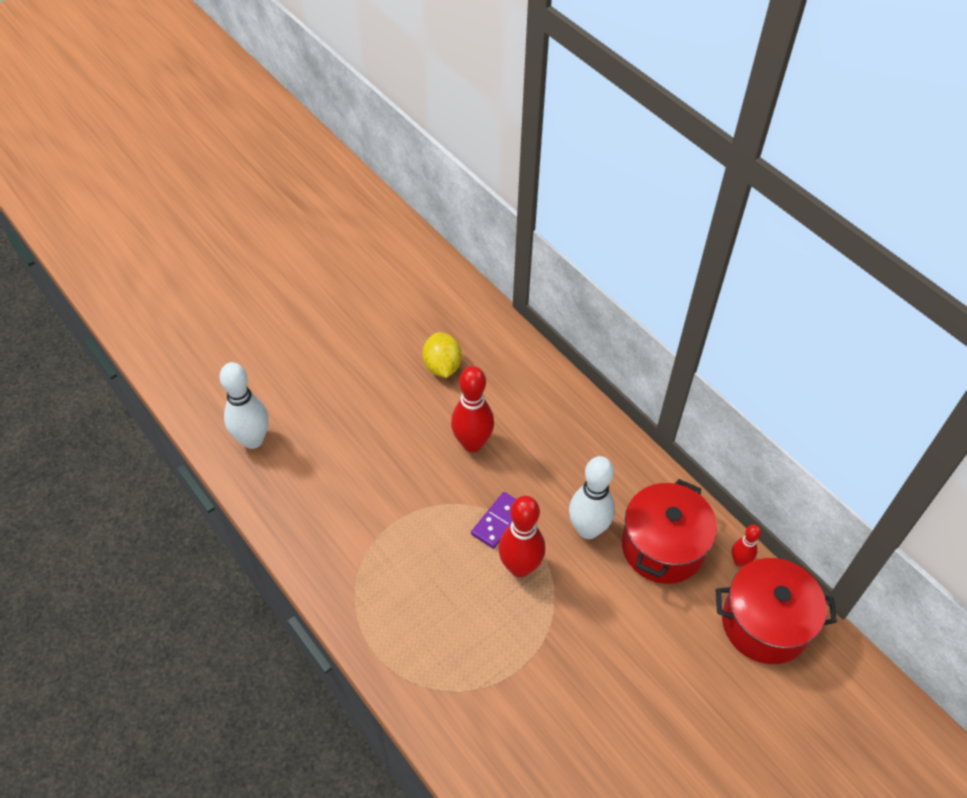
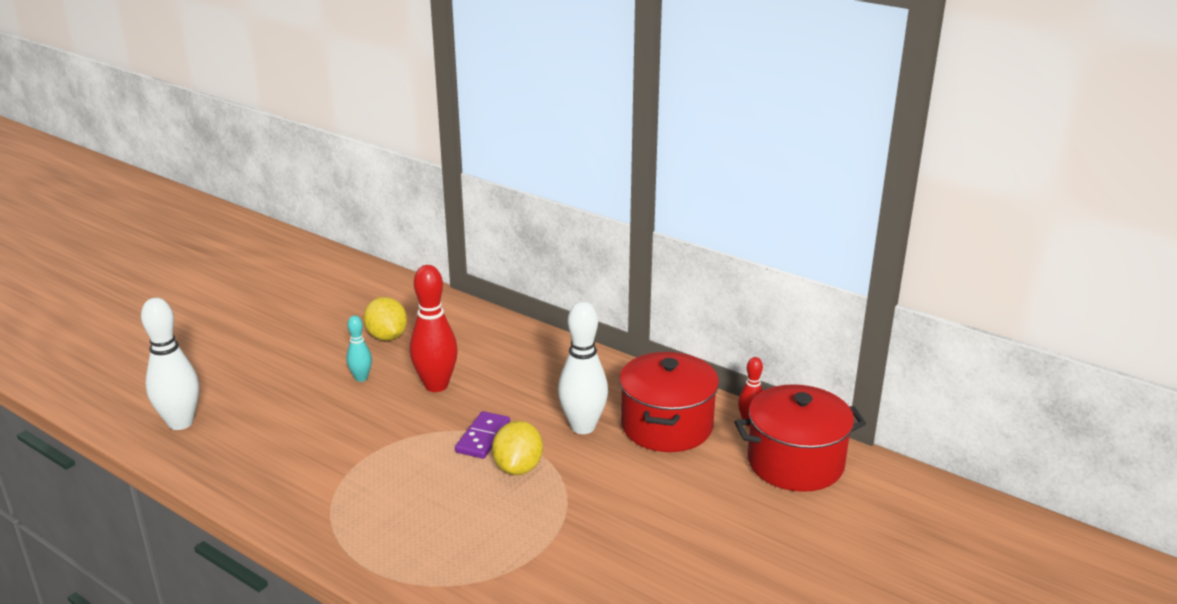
camera: 15 degrees left, 25 degrees down
red bowling pin [498,496,545,577] -> yellow lemon [492,421,543,475]
none -> turquoise bowling pin [346,315,372,382]

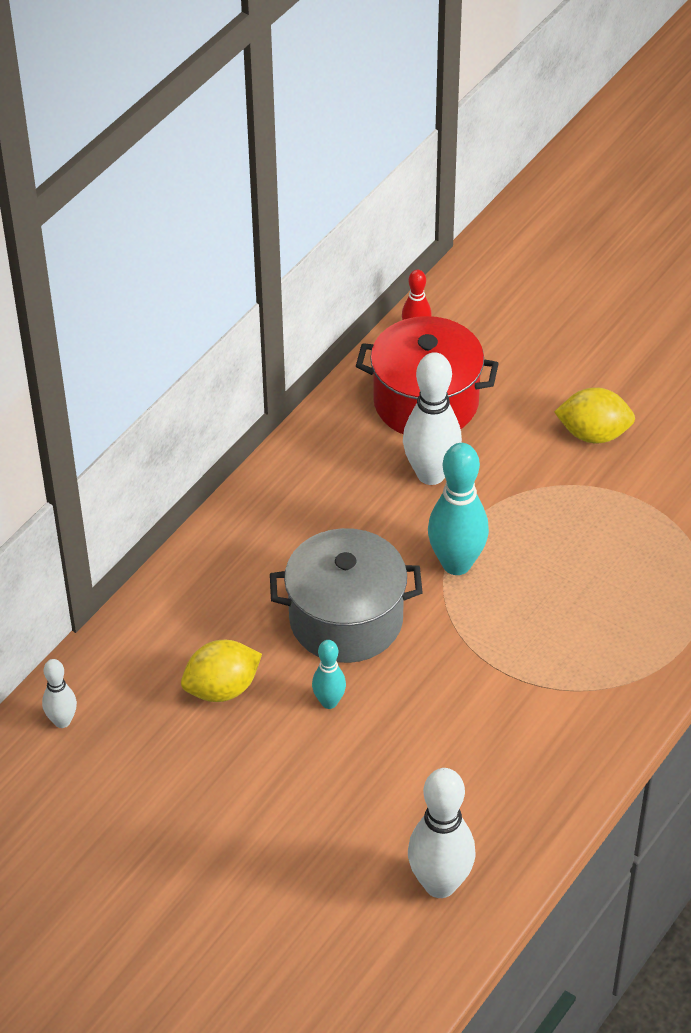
camera: 90 degrees left, 20 degrees up
red bowling pin [410,265,458,392] -> grey pot [270,528,423,663]
purple domino [455,411,510,459] -> turquoise bowling pin [428,443,489,575]
yellow lemon [492,421,543,475] -> yellow lemon moved to [554,387,635,443]
red pot [734,384,866,492] -> none
none -> white bowling pin [42,659,77,728]

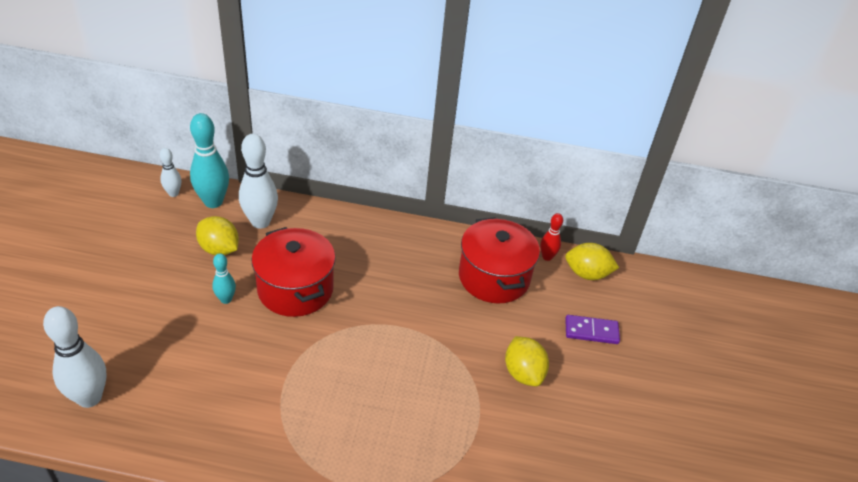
camera: 60 degrees right, 5 degrees down
grey pot [270,528,423,663] -> red pot [252,227,336,317]
white bowling pin [403,352,462,485] -> white bowling pin moved to [239,134,278,229]
turquoise bowling pin [428,443,489,575] -> turquoise bowling pin moved to [190,113,229,208]
none -> yellow lemon [565,243,619,280]
none -> purple domino [565,315,620,344]

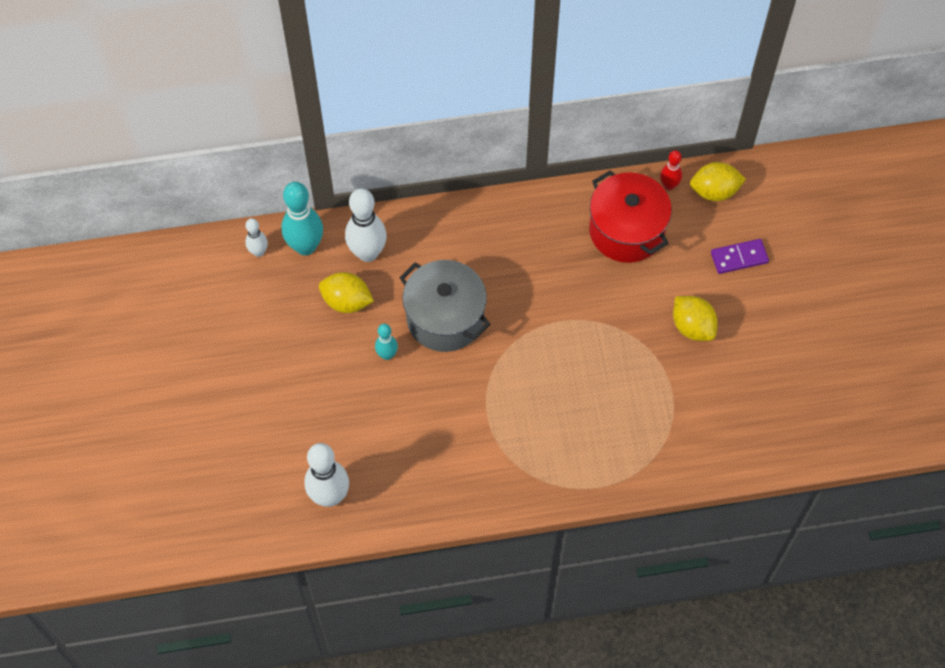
camera: 15 degrees left, 20 degrees up
red pot [252,227,336,317] -> grey pot [399,260,491,352]

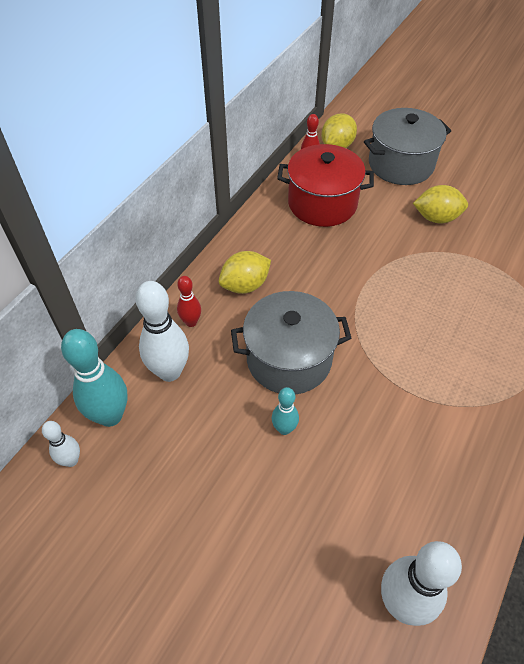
camera: 50 degrees left, 10 degrees down
yellow lemon [319,272,374,313] -> yellow lemon moved to [219,251,271,294]
purple domino [711,239,769,274] -> grey pot [364,108,451,185]
none -> red bowling pin [177,276,201,327]

